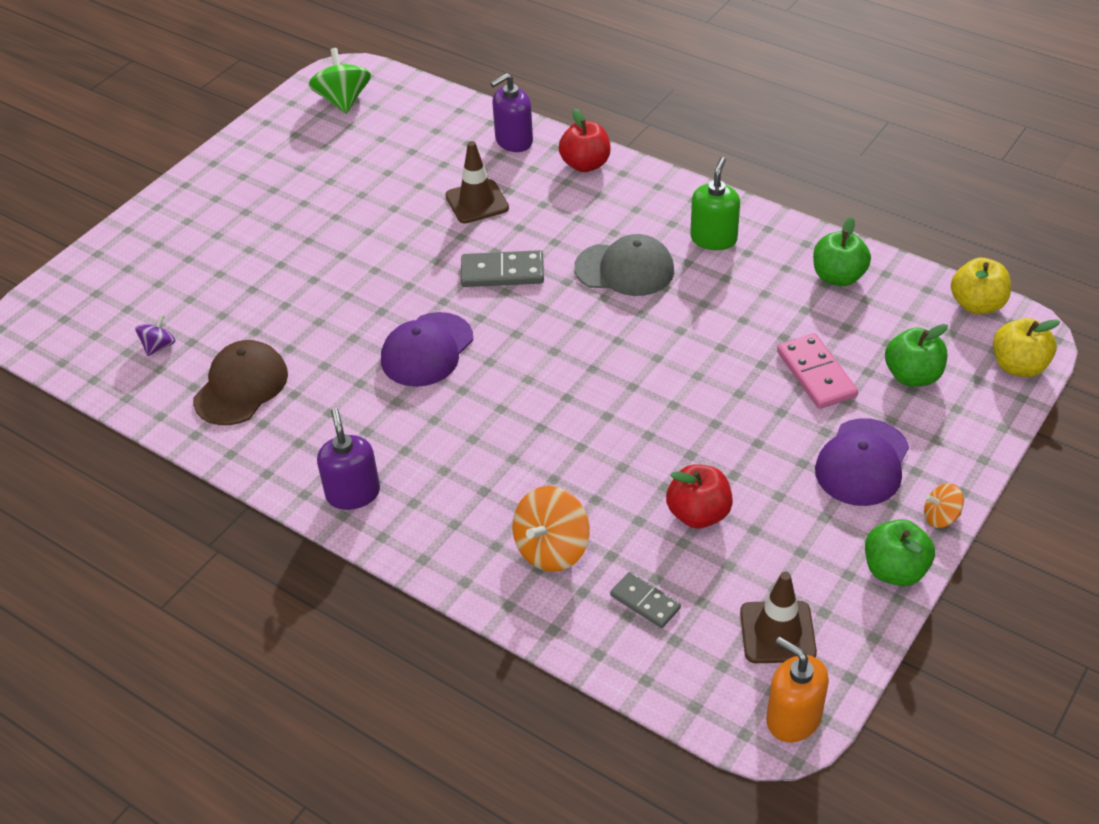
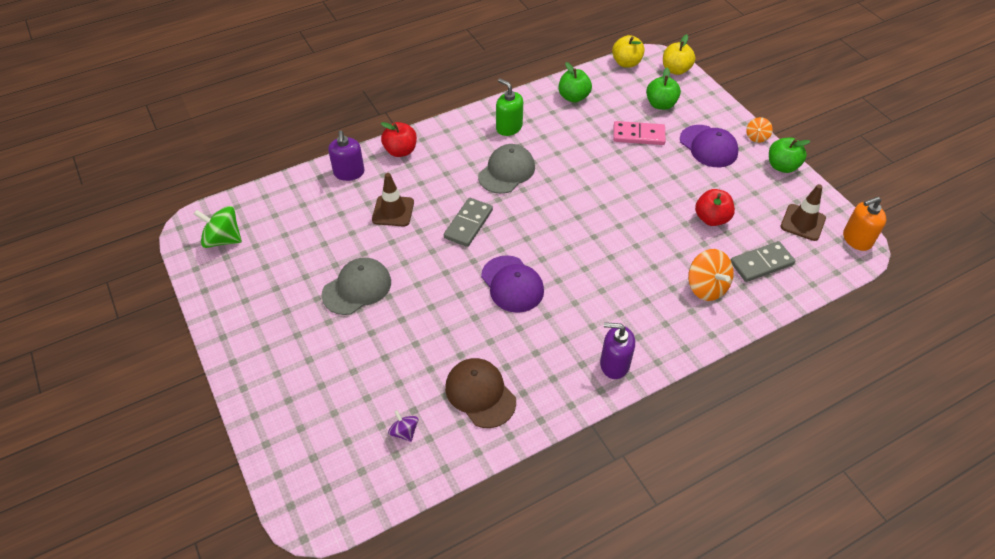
camera: 65 degrees left, 5 degrees up
grey domino [610,572,681,628] -> grey domino [731,241,795,282], size x1.54
none -> grey cap [321,258,391,315]

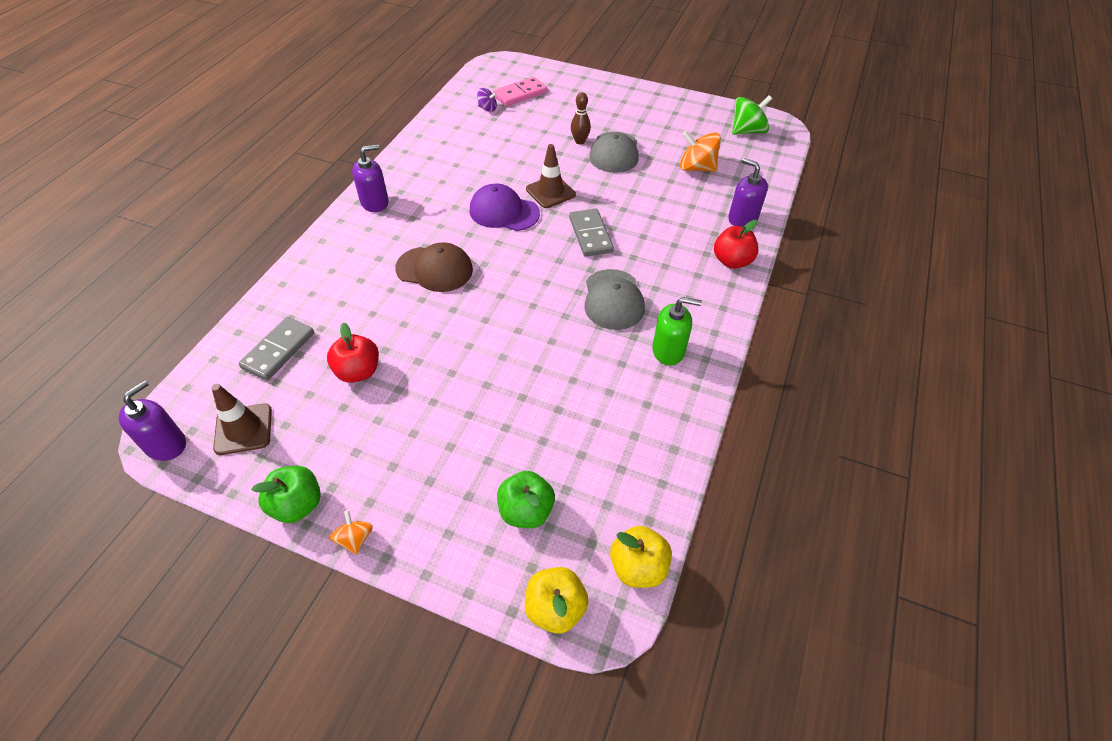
camera: 140 degrees right, 0 degrees up
brown traffic cone [372,173,414,227] -> brown traffic cone moved to [526,144,576,208]
brown cap [445,358,516,428] -> brown cap moved to [395,242,473,292]
green apple [558,62,592,103] -> none
pink domino [613,121,666,145] -> pink domino moved to [493,77,547,106]
purple cap [680,125,739,167] -> none
orange spinning top [688,249,734,301] -> orange spinning top moved to [680,131,721,172]
orange soap dispenser [843,197,886,251] -> purple soap dispenser [119,380,186,461]
none -> brown bowling pin [571,92,591,144]

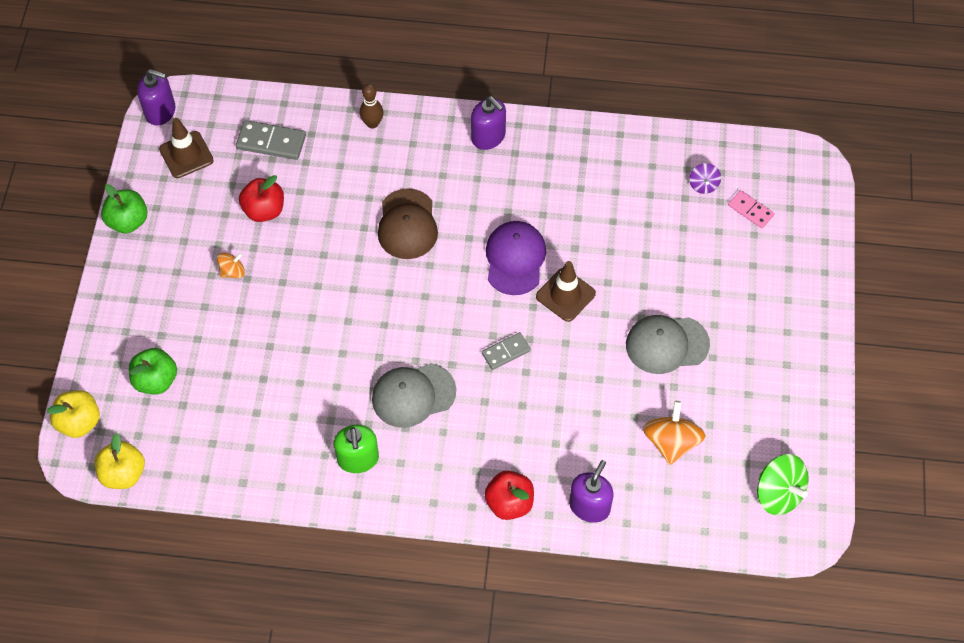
camera: 75 degrees right, 10 degrees up
orange spinning top [329,510,373,554] -> orange spinning top moved to [217,253,245,278]
pink domino [493,77,547,106] -> pink domino [728,190,775,229], size x0.65
grey domino [569,209,614,257] -> grey domino [482,332,531,370], size x0.65
brown bowling pin [571,92,591,144] -> brown bowling pin moved to [360,84,384,129]

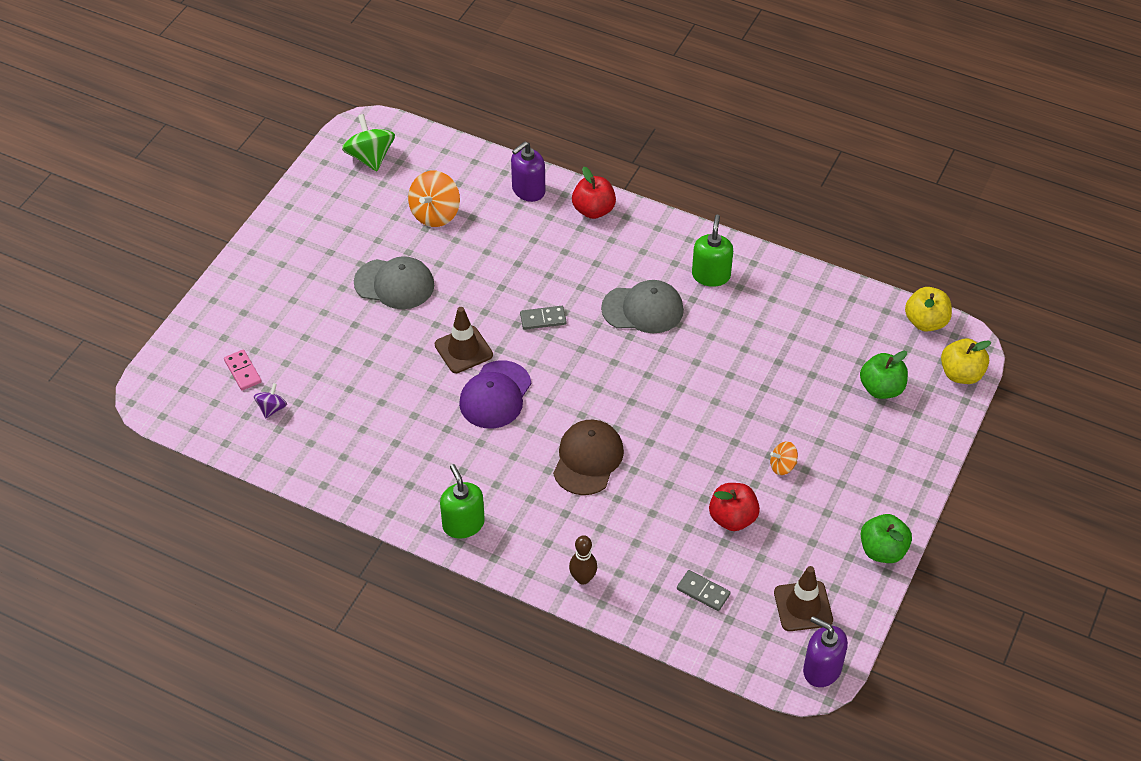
camera: 160 degrees left, 10 degrees down
grey domino [236,120,306,160] -> grey domino [677,570,731,611], size x0.65
purple soap dispenser [471,96,506,150] -> green soap dispenser [440,464,485,539]

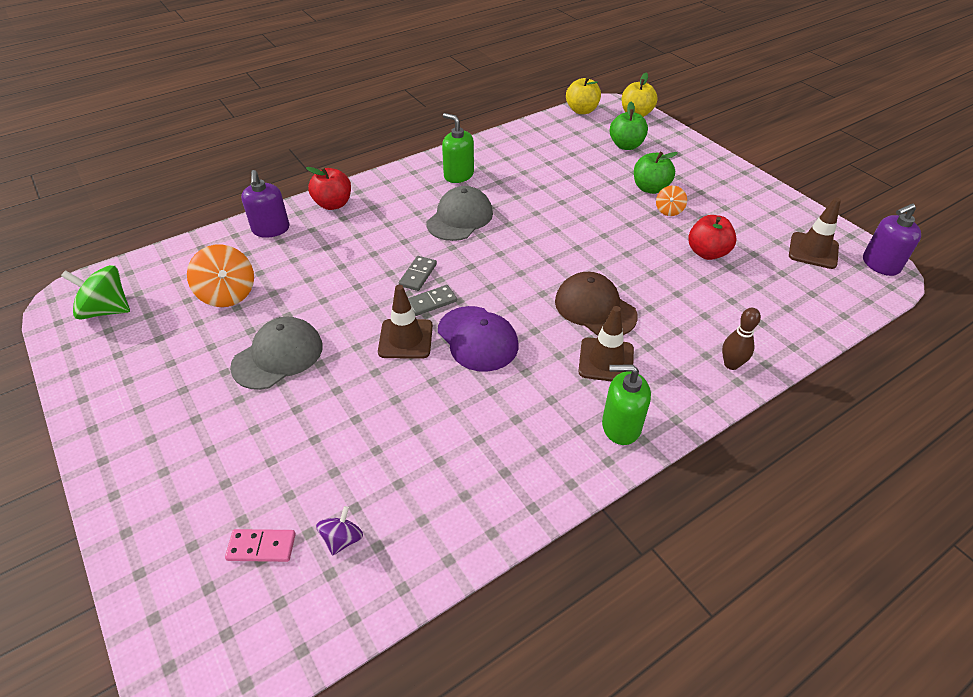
camera: 60 degrees left, 5 degrees down
purple spinning top [254,383,287,419] -> purple spinning top turned 60 degrees clockwise [316,506,363,555]
grey domino [677,570,731,611] -> grey domino moved to [408,285,457,316]
green apple [861,514,912,563] -> green apple moved to [634,152,678,194]
none -> brown traffic cone [578,306,634,382]

